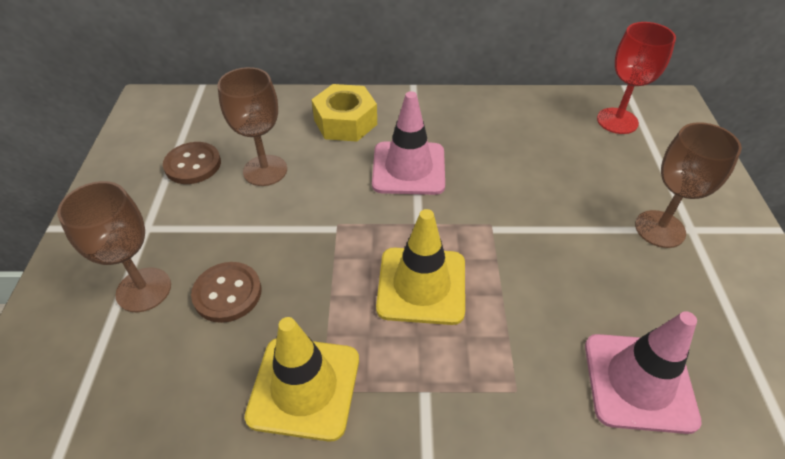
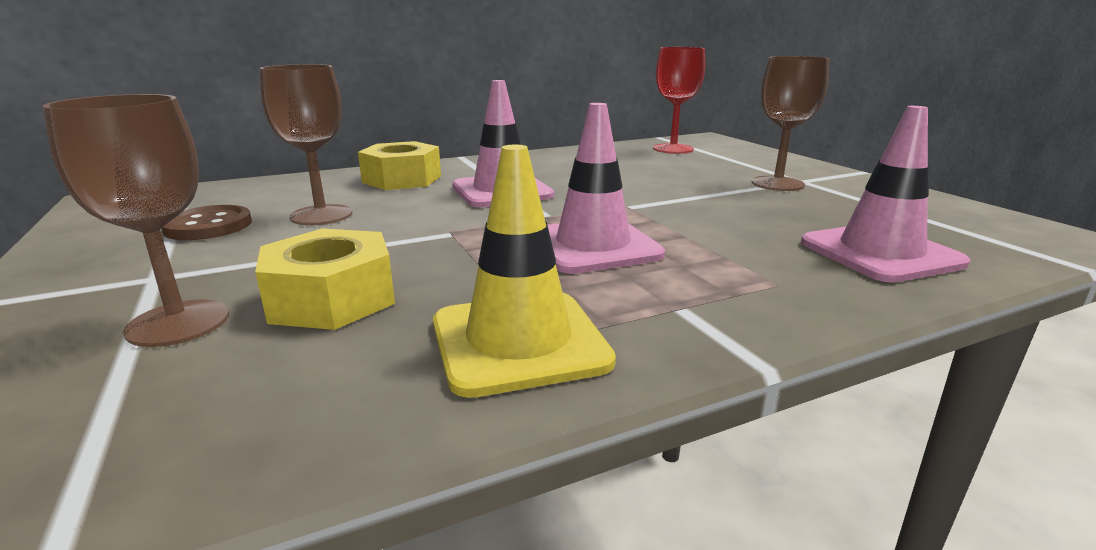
camera: 25 degrees left, 25 degrees down
brown button [191,262,261,323] -> yellow nut [255,228,395,330]
yellow traffic cone [376,209,465,325] -> pink traffic cone [548,103,665,274]

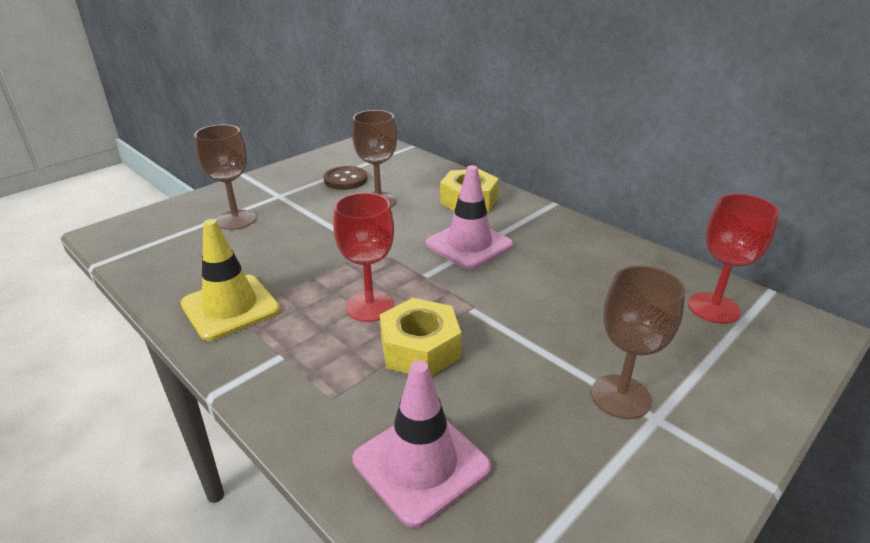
camera: 70 degrees right, 10 degrees up
yellow nut [255,228,395,330] -> yellow nut moved to [380,298,461,376]
pink traffic cone [548,103,665,274] -> red goblet [333,192,394,322]

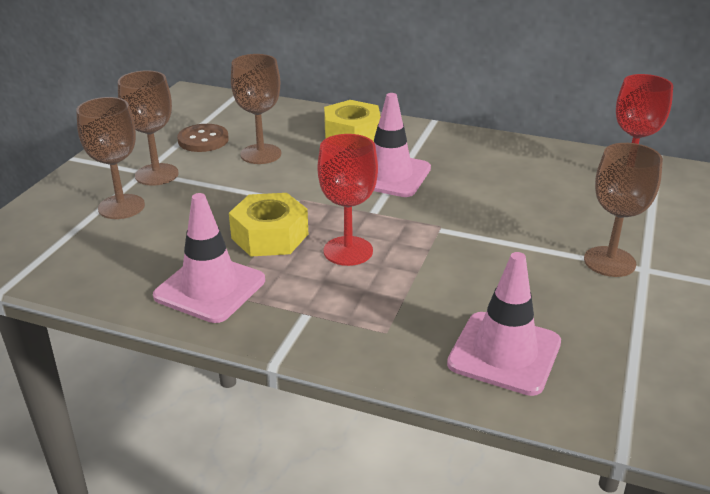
camera: 25 degrees left, 0 degrees up
yellow traffic cone [181,219,280,341] -> pink traffic cone [153,193,265,323]
yellow nut [380,298,461,376] -> yellow nut moved to [229,193,308,257]
none -> brown goblet [118,70,179,186]

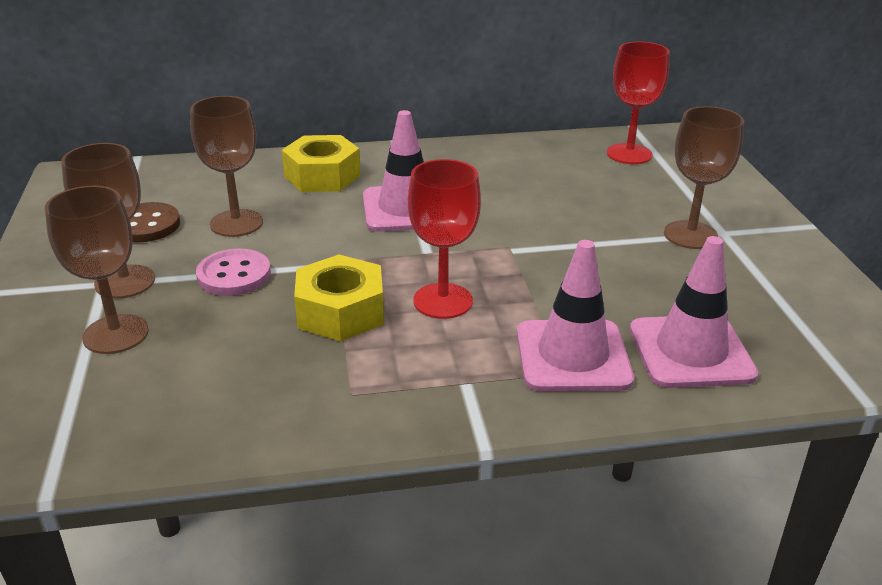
camera: 30 degrees left, 0 degrees up
pink traffic cone [153,193,265,323] -> pink traffic cone moved to [517,240,634,392]
none -> pink button [196,249,271,296]

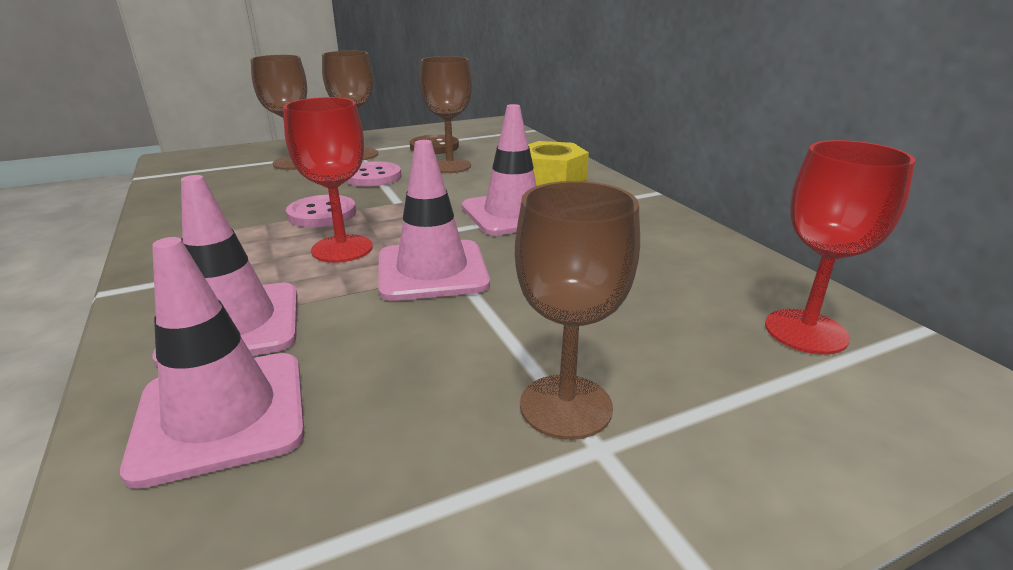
camera: 75 degrees right, 5 degrees down
yellow nut [294,254,384,341] -> pink button [286,195,356,227]
none -> pink traffic cone [379,140,490,301]

